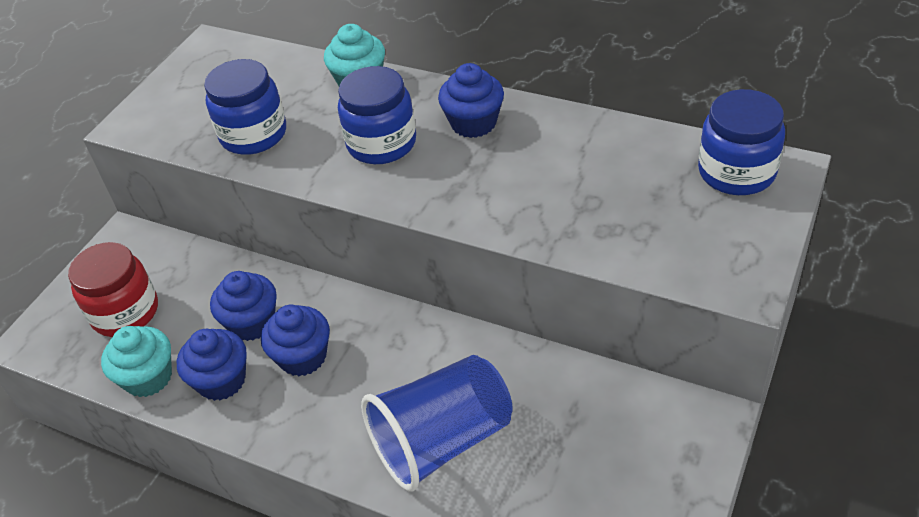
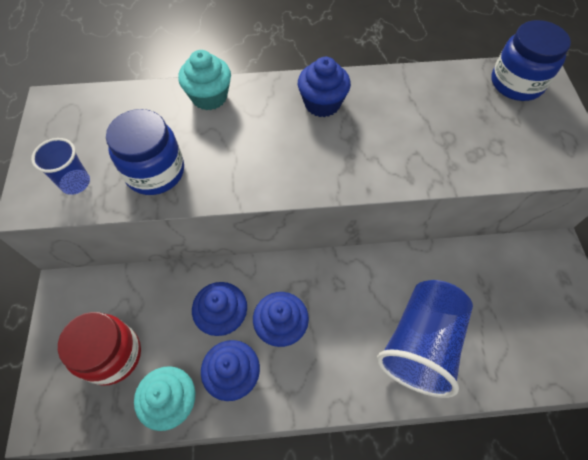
camera: 35 degrees left, 15 degrees up
blue jar [338,66,416,164] -> none
none -> blue cup [31,138,90,195]

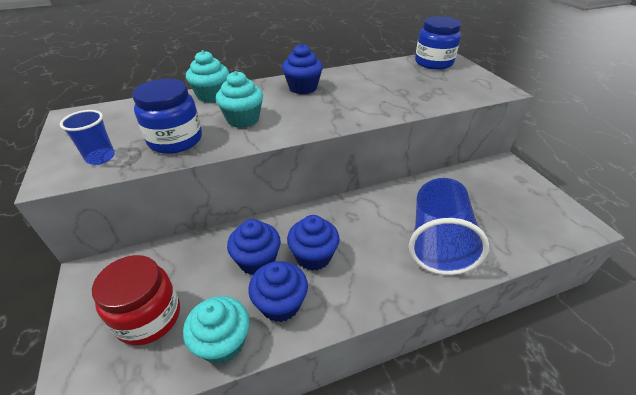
camera: 15 degrees left, 20 degrees down
none -> turquoise cupcake [216,71,263,128]

